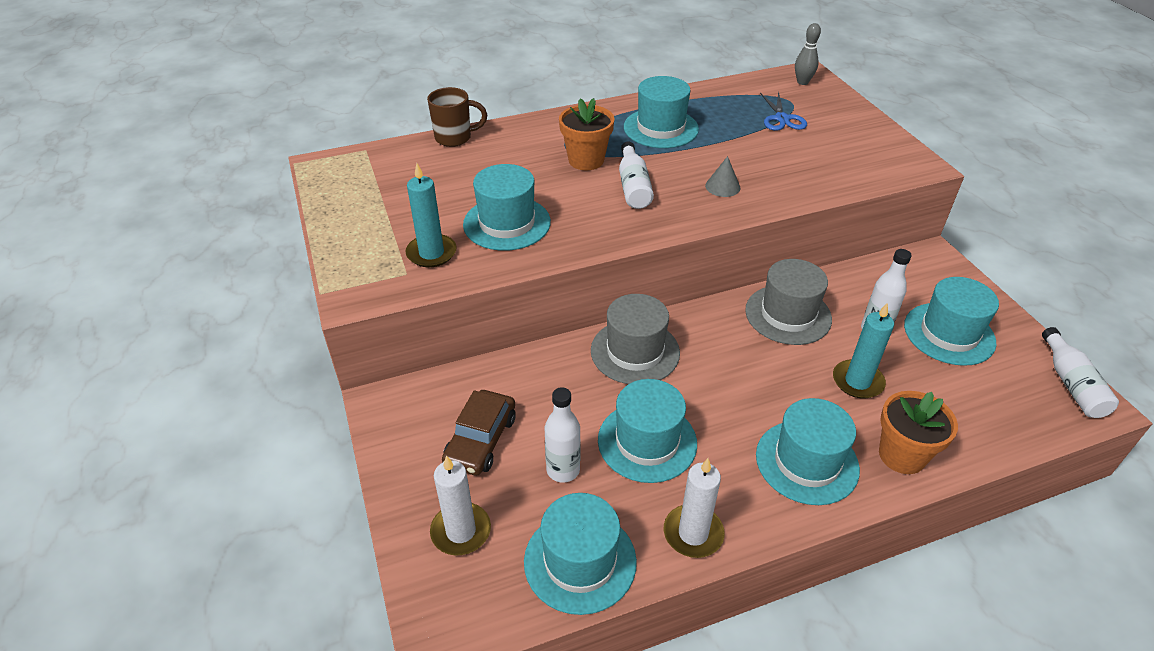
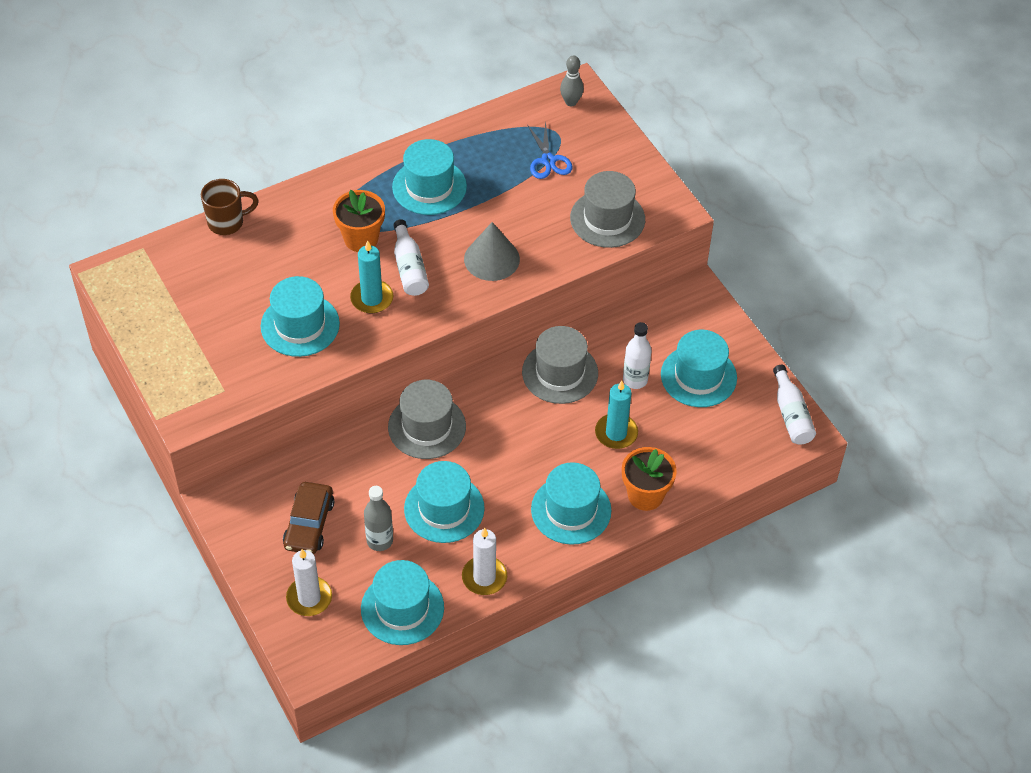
camera: 10 degrees left, 10 degrees up
turquoise candle [405,163,457,267] -> turquoise candle moved to [350,241,393,313]
white bottle [545,387,581,483] -> grey bottle [364,486,393,551]
grey cone [705,156,740,197] -> grey cone [464,222,520,281], size x1.73
none -> grey hat [570,171,645,248]

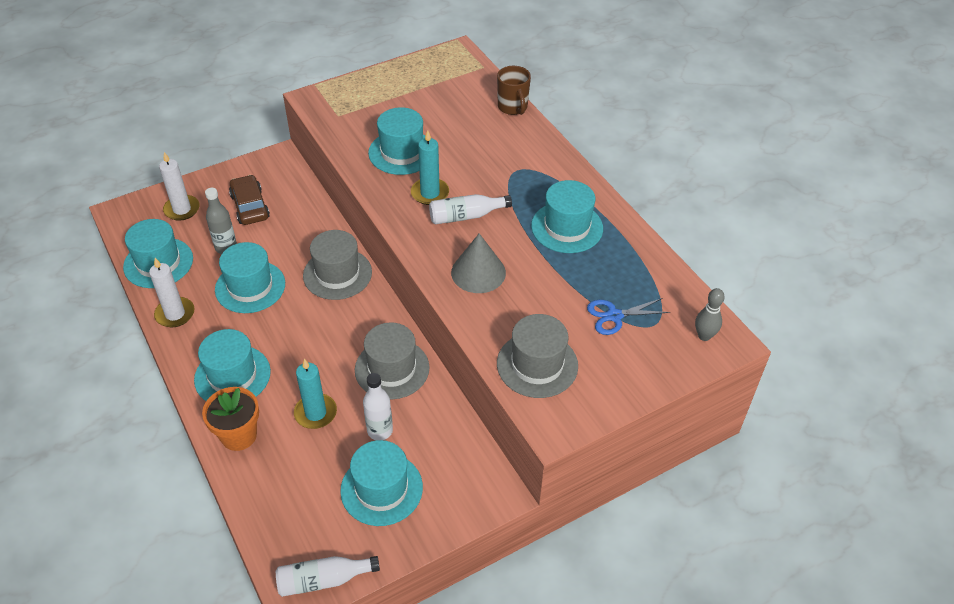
camera: 90 degrees right, 5 degrees down
brown car [283,482,334,554] -> brown car turned 60 degrees clockwise [229,175,270,225]
orange flower pot [333,190,385,252] -> none

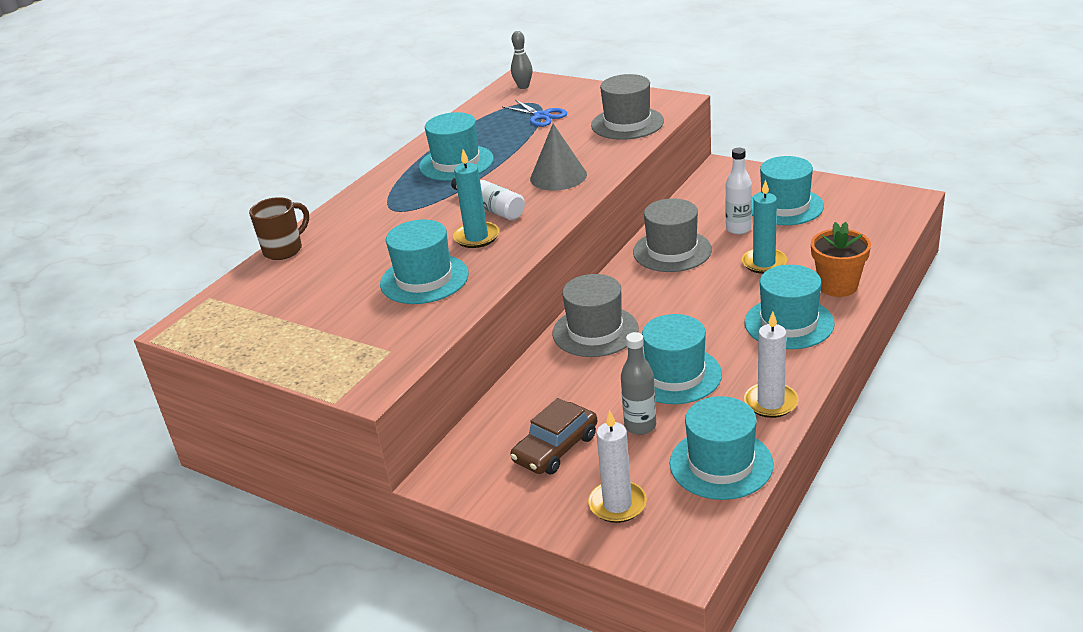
camera: 115 degrees left, 15 degrees down
white bottle [276,556,380,597] -> none

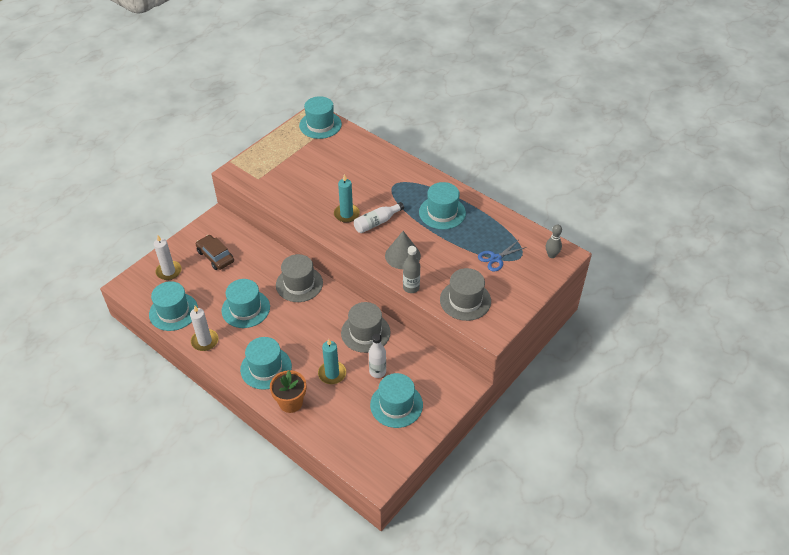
camera: 95 degrees right, 15 degrees up
brown mug [249,197,309,260] -> none
turquoise hat [380,219,469,304] -> turquoise hat moved to [299,96,342,139]
grey bottle [621,332,656,435] -> grey bottle moved to [403,246,420,293]

